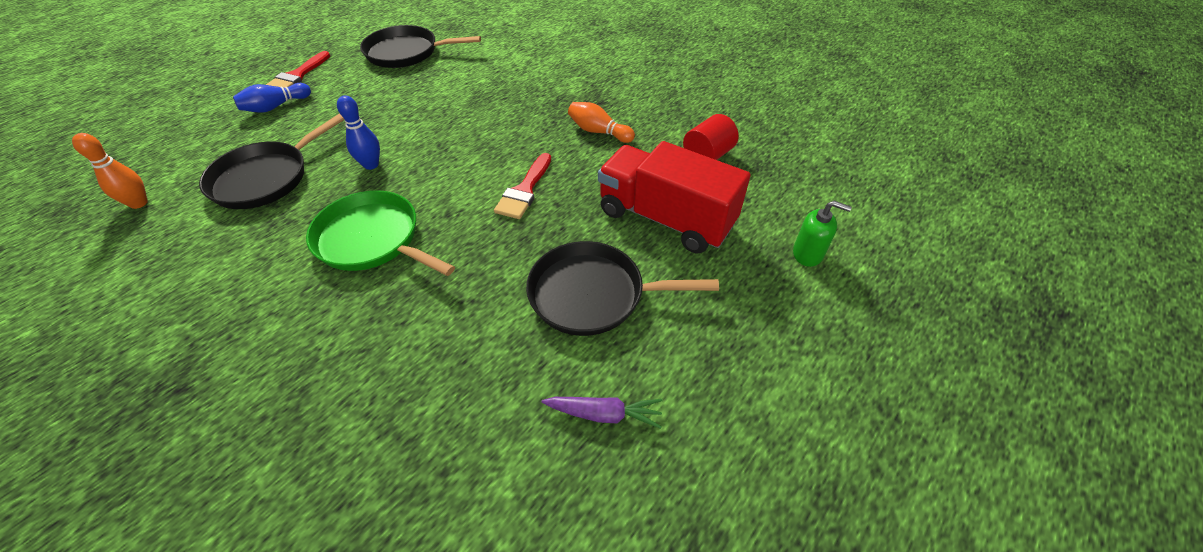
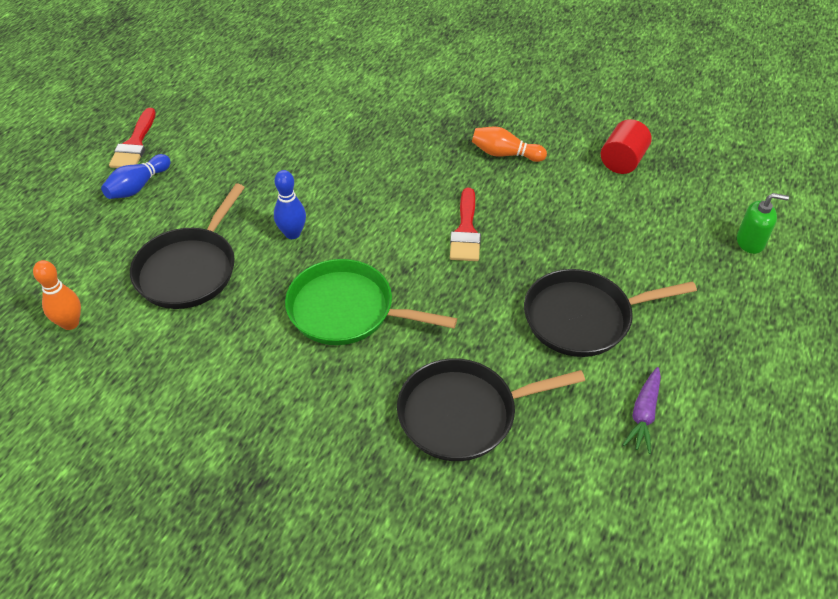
camera: 15 degrees left, 0 degrees up
black pan [360,25,481,68] -> black pan moved to [397,358,585,461]
purple carrot [542,397,662,429] -> purple carrot turned 120 degrees clockwise [623,367,661,454]
red truck [598,141,751,253] -> none

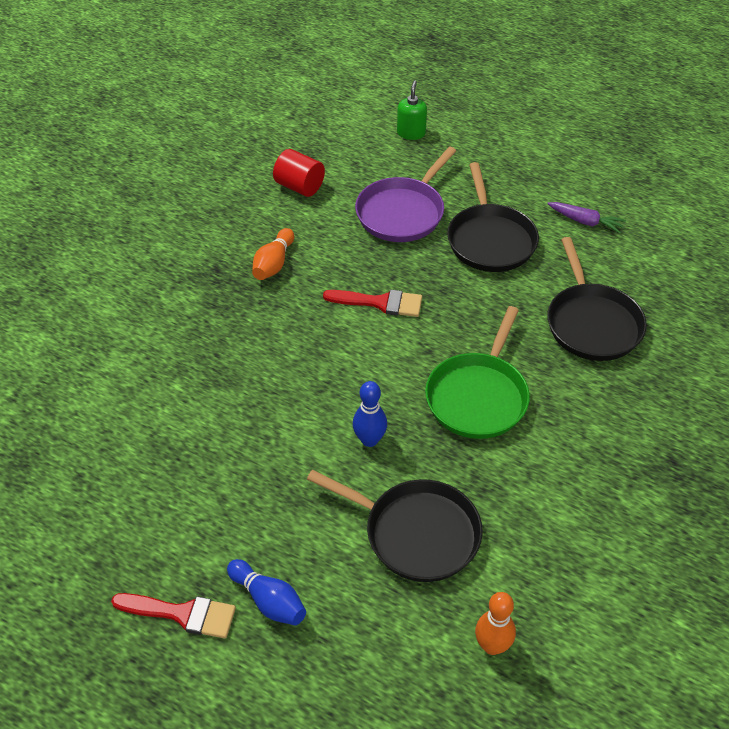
camera: 85 degrees left, 0 degrees up
none -> purple pan [355,147,456,242]

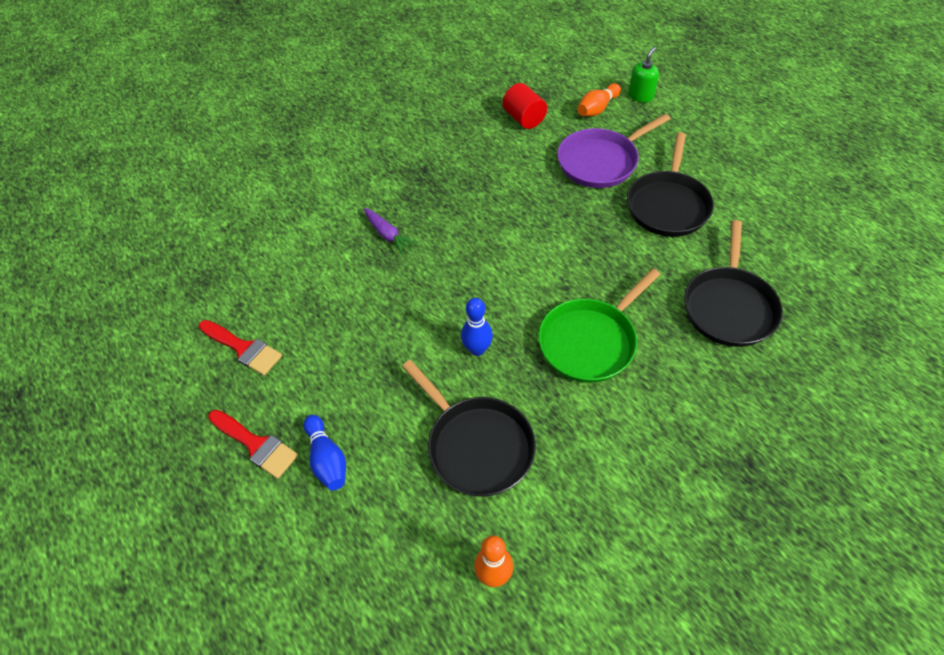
camera: 25 degrees right, 5 degrees up
orange bowling pin [252,228,294,280] -> orange bowling pin moved to [577,83,621,116]
red brush [323,290,422,317] -> red brush moved to [199,320,282,375]
purple carrot [547,202,626,233] -> purple carrot moved to [364,208,418,255]

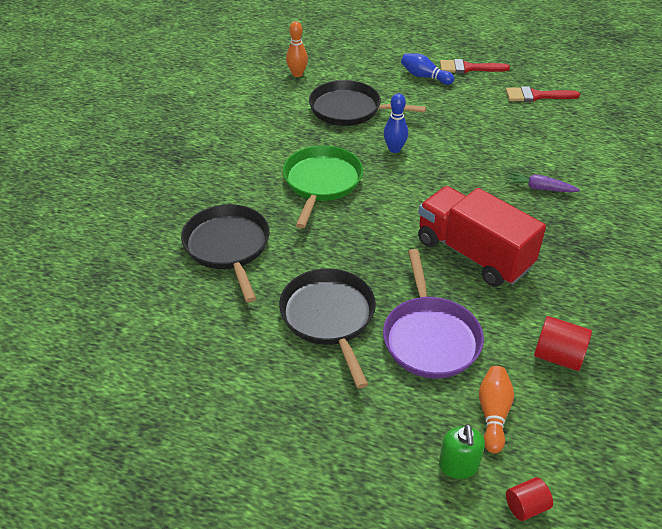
camera: 145 degrees right, 10 degrees down
purple pan [557,114,671,188] -> purple pan turned 150 degrees clockwise [383,249,484,378]
none -> red truck [418,186,546,287]
none -> red cylinder [506,477,553,521]

